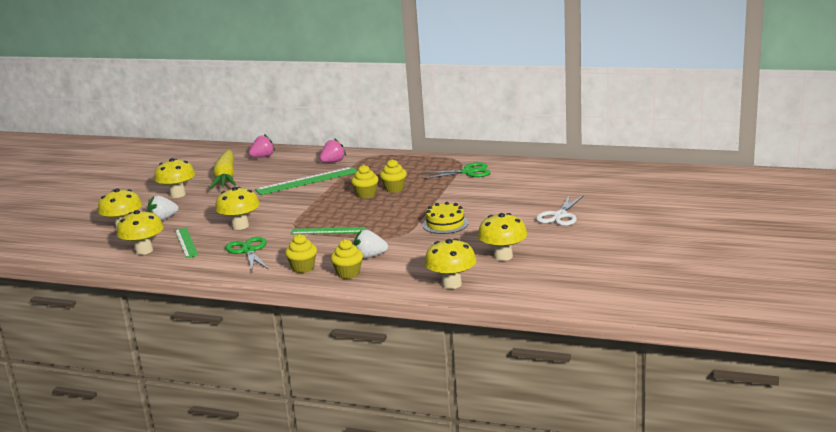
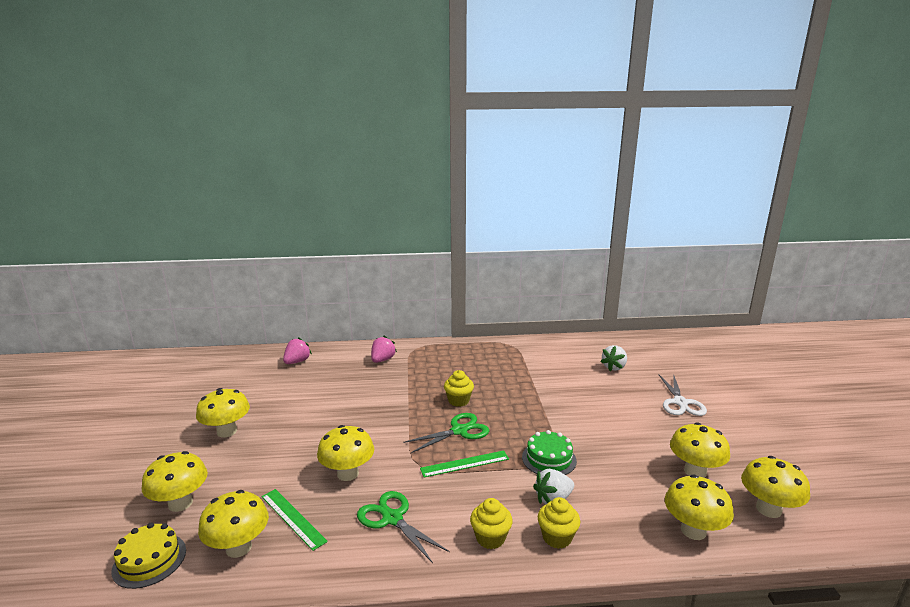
camera: 25 degrees left, 0 degrees up
white strawberry [148,195,179,221] -> white strawberry moved to [600,345,627,371]
yellow carrot [209,150,236,189] -> none
green ruler [255,167,357,195] -> none
yellow cupcake [380,159,407,193] -> none
green scissors [422,162,491,179] -> green scissors moved to [403,413,489,453]
yellow cake [423,202,468,234] -> yellow cake moved to [111,522,186,589]
none -> green cake [522,430,577,475]
none -> yellow mushroom [741,456,810,518]

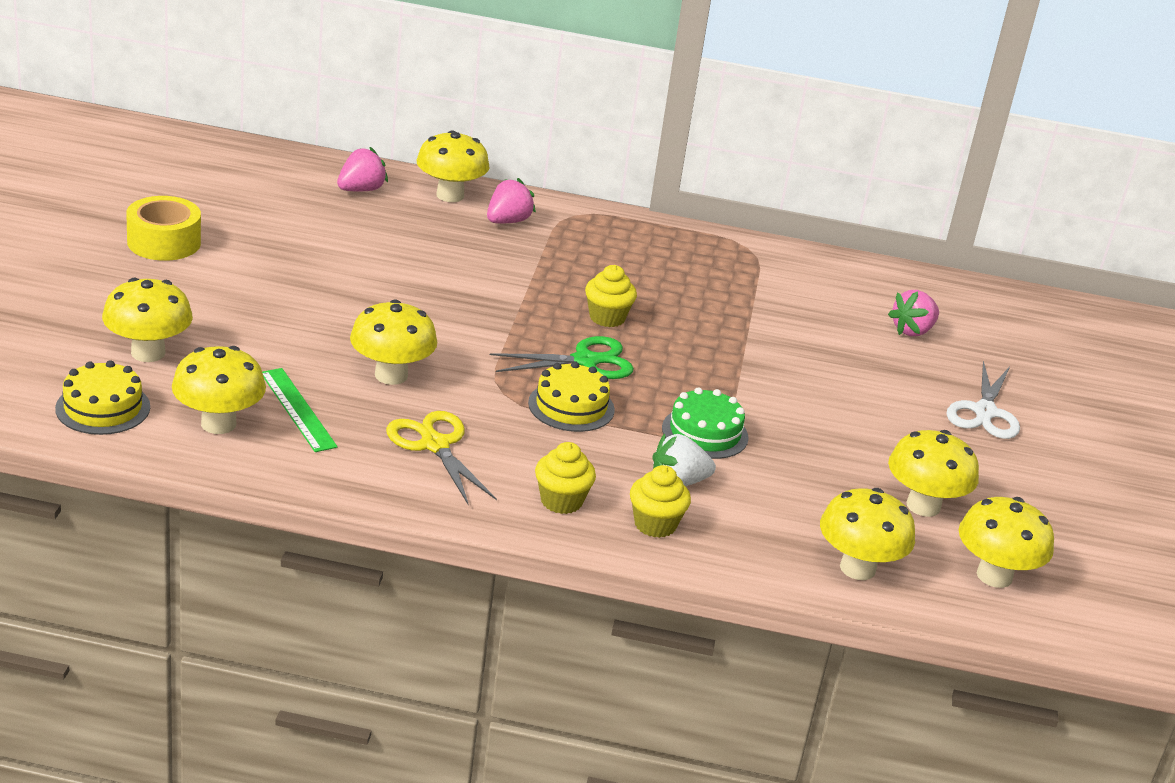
camera: 10 degrees right, 10 degrees up
yellow mushroom [196,388,250,438] -> yellow mushroom moved to [417,130,489,202]
green scissors [357,491,449,563] -> yellow scissors [386,411,497,505]
green ruler [420,450,509,478] -> yellow cake [528,361,615,432]
white strawberry [600,345,627,371] -> pink strawberry [888,290,939,336]
none -> yellow tape [126,196,201,261]

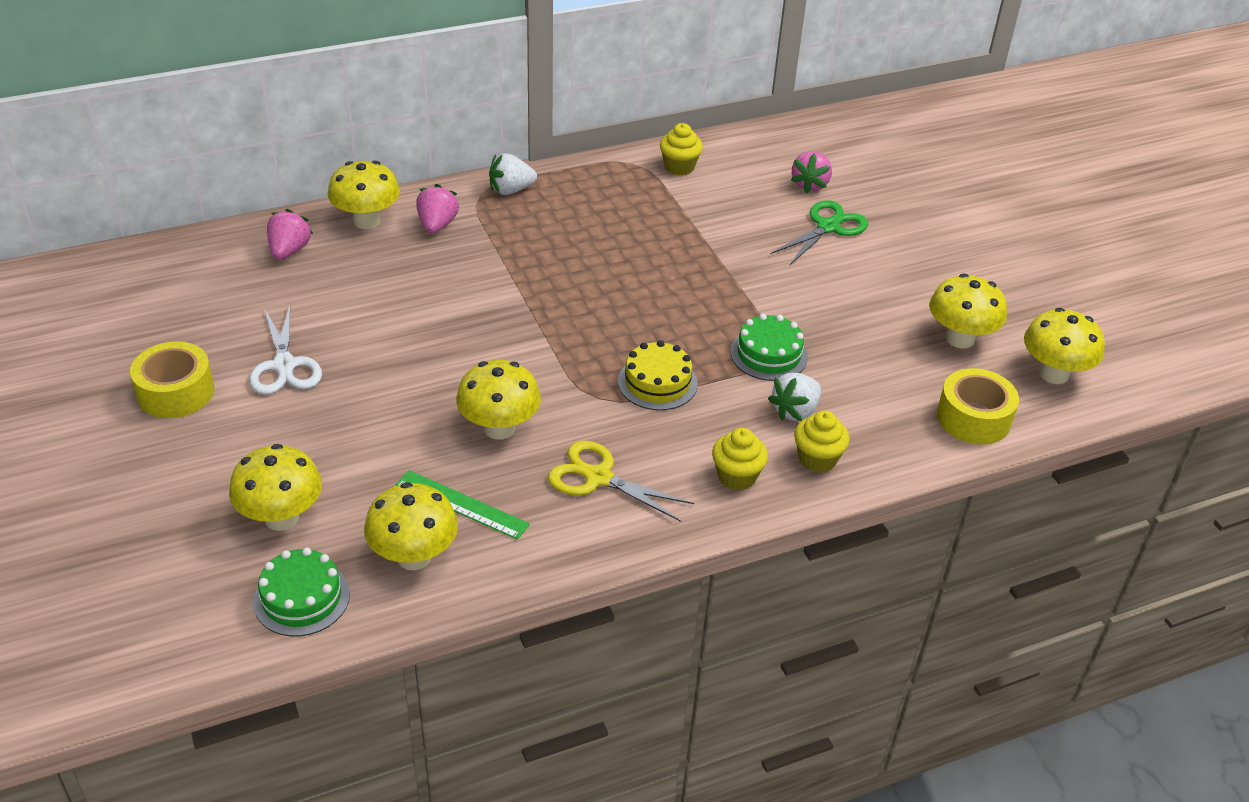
camera: 30 degrees left, 10 degrees up
yellow cake [55,360,150,435] -> green cake [253,547,350,636]
green scissors [490,336,634,379] -> green scissors moved to [770,200,868,266]
yellow cupcake [585,265,637,327] -> yellow cupcake moved to [660,123,703,175]
yellow mushroom [820,488,915,580] -> yellow tape [937,368,1019,444]
white scissors [946,360,1020,439] -> white scissors moved to [249,305,322,395]
none -> white strawberry [489,153,537,195]

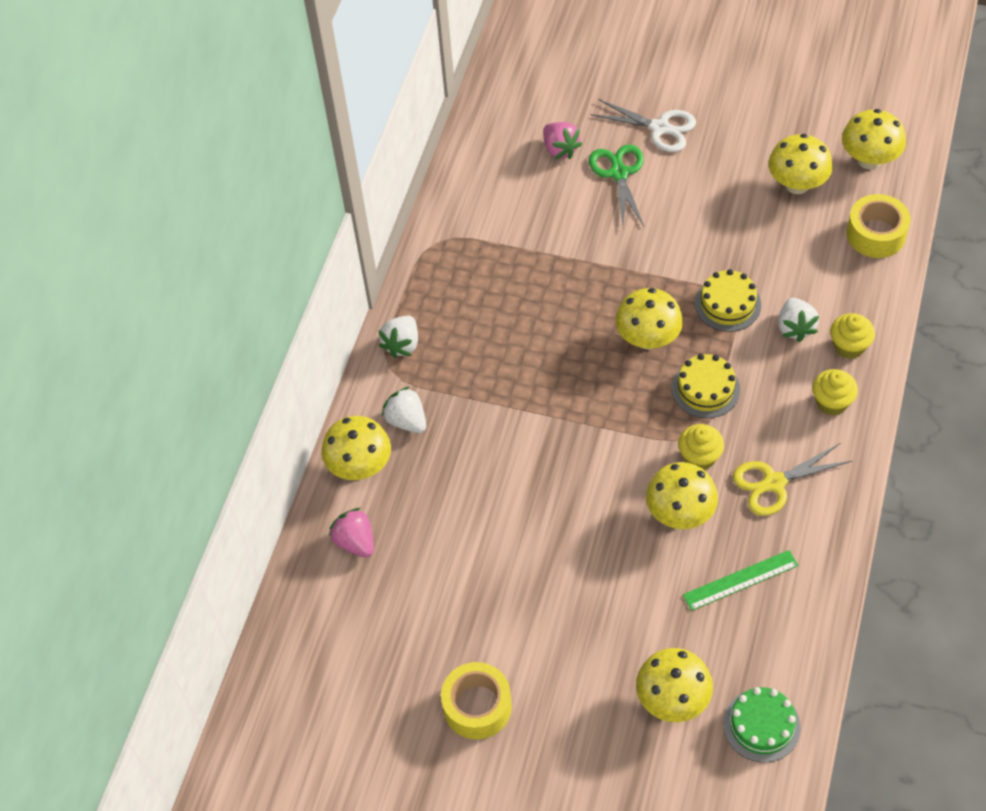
camera: 45 degrees left, 15 degrees up
white scissors [249,305,322,395] -> white scissors moved to [590,99,696,152]
yellow mushroom [364,482,458,570] -> yellow mushroom moved to [616,288,683,350]
pink strawberry [416,184,459,234] -> white strawberry [381,386,426,433]
yellow cupcake [660,123,703,175] -> yellow cupcake moved to [678,424,724,470]
green cake [730,314,808,381] -> yellow cake [695,269,761,332]

